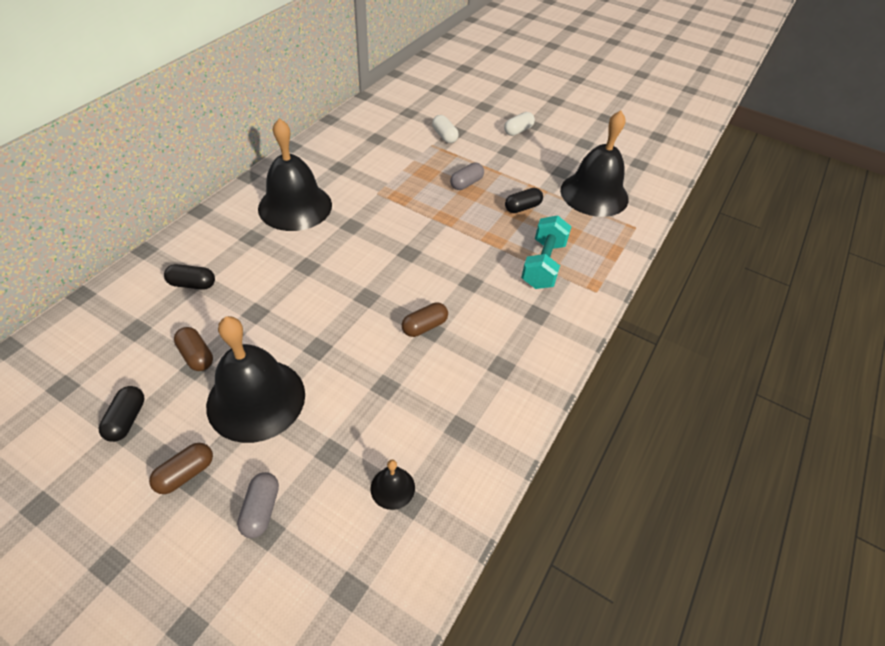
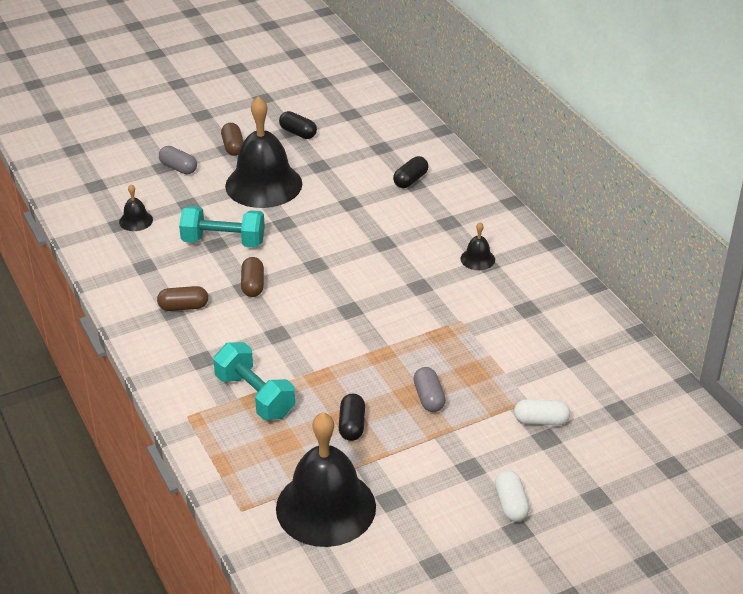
camera: 125 degrees right, 10 degrees down
brown capsule [174,327,213,371] -> brown capsule moved to [157,286,208,311]
black bell [258,118,332,231] -> black bell [460,222,495,270], size x0.42
none -> turquoise dumbbell [179,206,265,247]

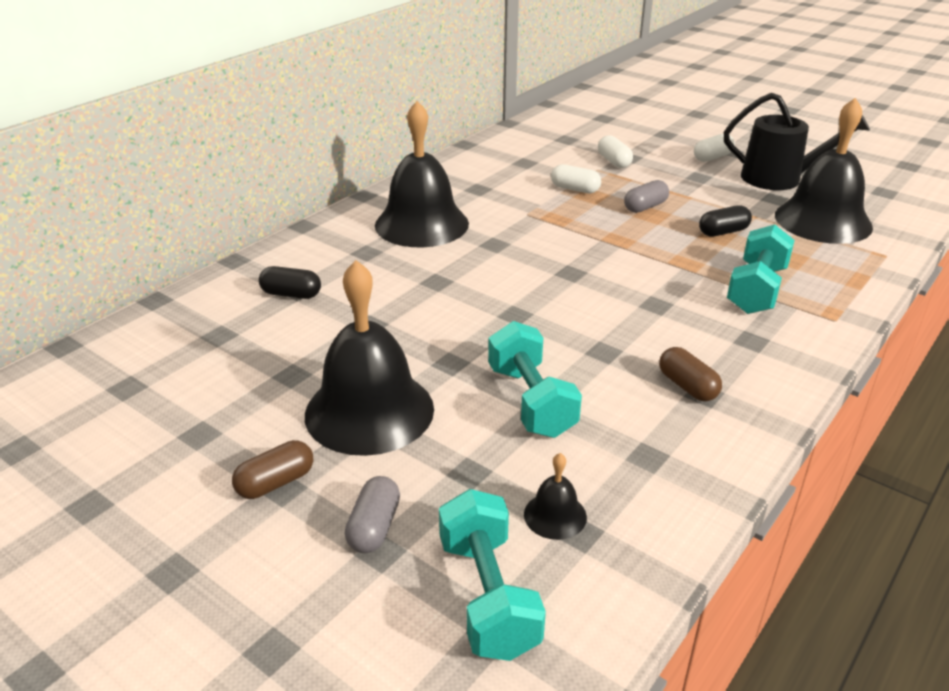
camera: 115 degrees left, 5 degrees down
brown capsule [241,257,264,297] -> none
black capsule [279,111,317,139] -> none
black bell [460,222,495,270] -> black bell [375,101,469,248], size x2.36
none -> turquoise dumbbell [439,489,546,661]
none -> white capsule [551,164,601,193]
none -> black watering can [724,93,870,190]

